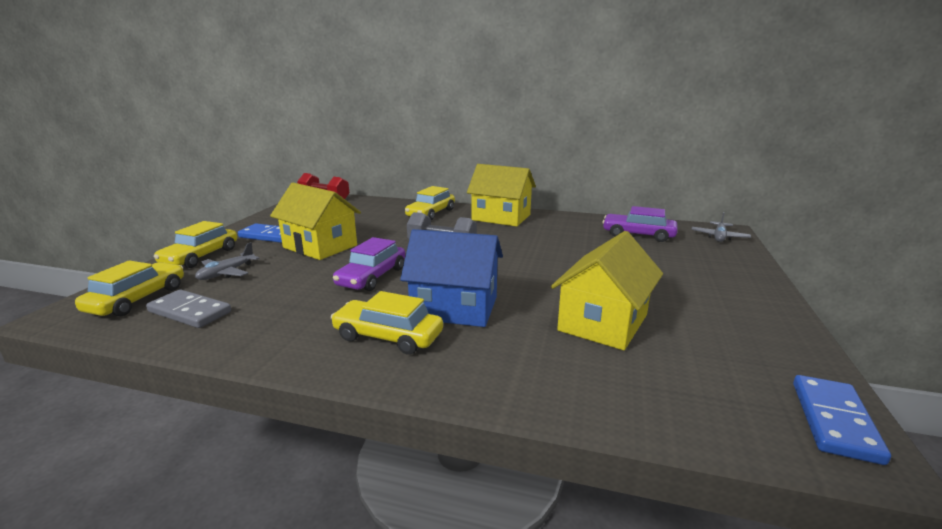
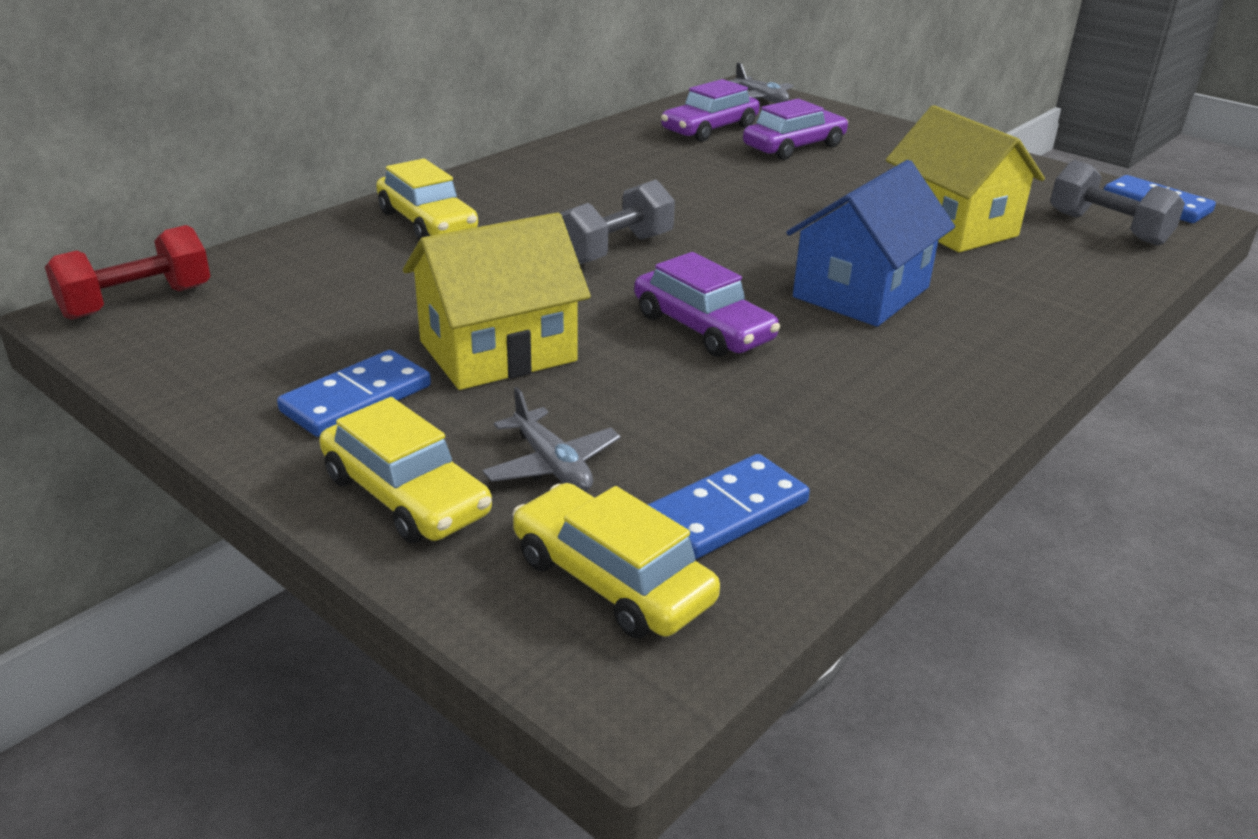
camera: 65 degrees left, 10 degrees up
grey domino [146,289,231,328] -> blue domino [648,454,810,559]
yellow car [330,291,443,355] -> none
yellow house [467,164,536,226] -> none
none -> purple car [743,99,848,160]
none -> grey dumbbell [1050,160,1185,246]

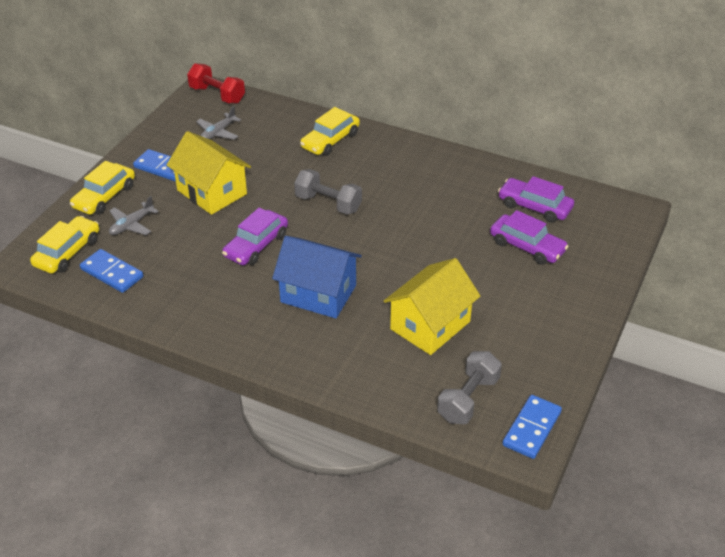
camera: 75 degrees right, 10 degrees up
grey plane [729,63,794,103] -> grey plane moved to [196,106,241,140]

